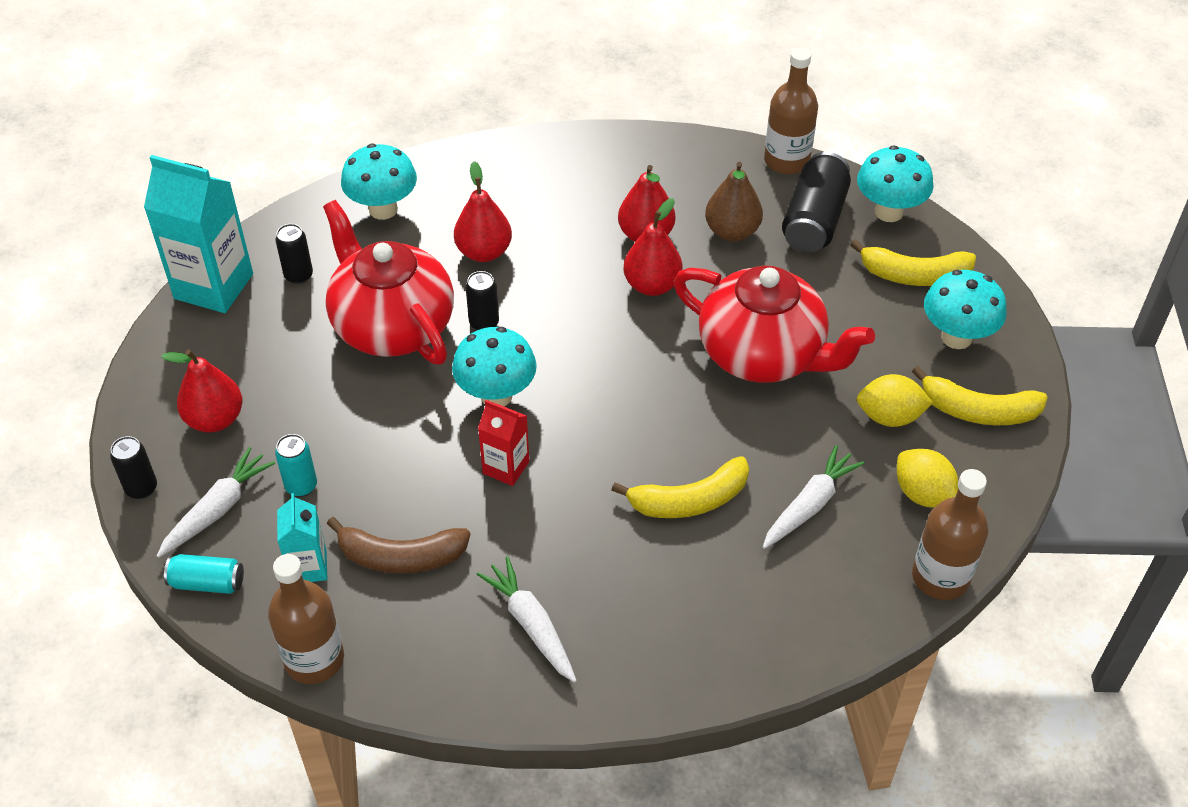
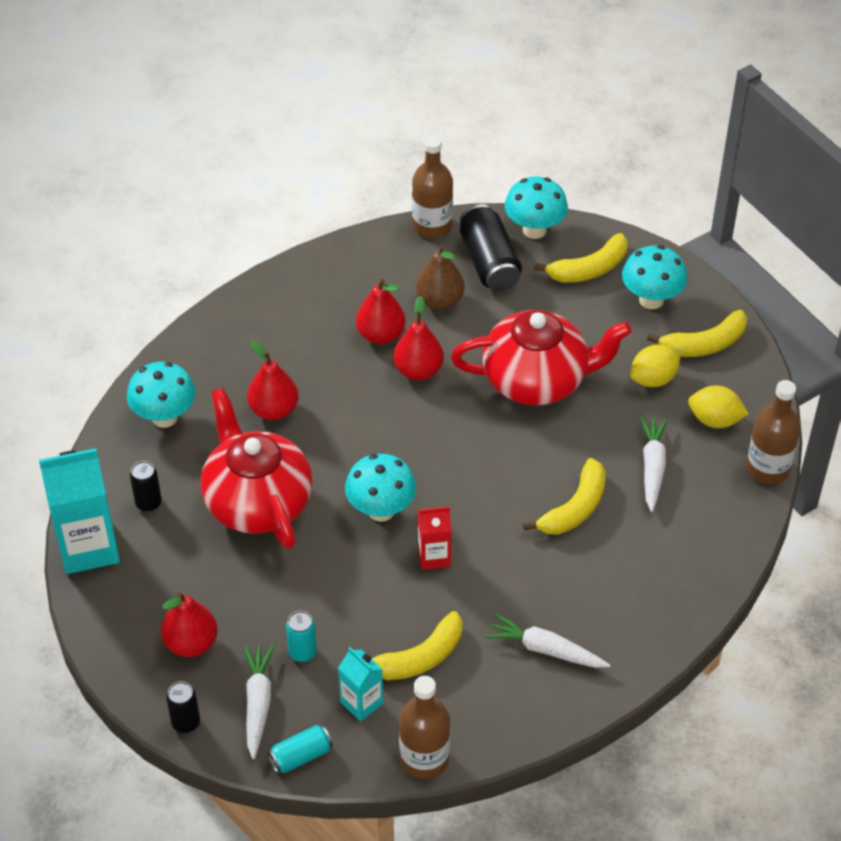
camera: 35 degrees left, 0 degrees up
red teapot [323,200,454,365] -> red teapot turned 45 degrees clockwise [201,388,312,549]
brown banana [327,517,470,574] -> yellow banana [372,611,463,680]
black can [466,271,499,330] -> none

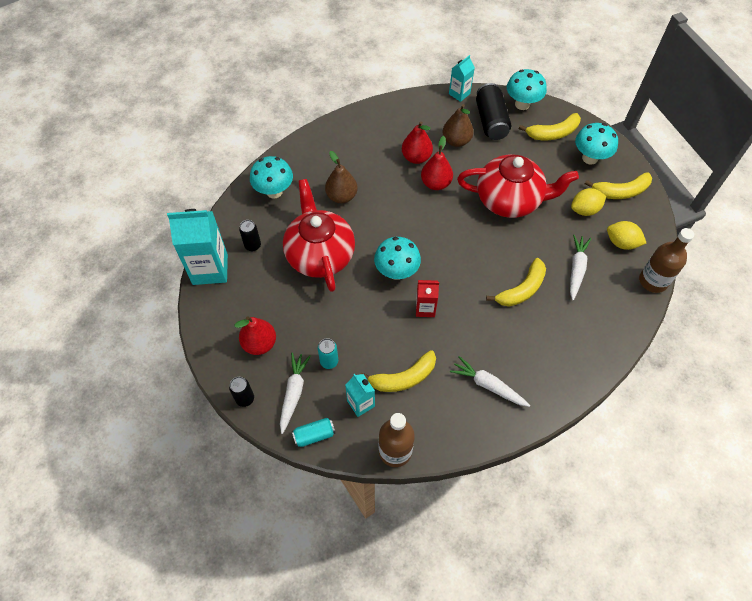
camera: 10 degrees right, 10 degrees up
red pear [247,341,299,420] -> brown pear [325,151,357,203]
brown bottle [412,136,453,238] -> turquoise carton [449,55,475,102]

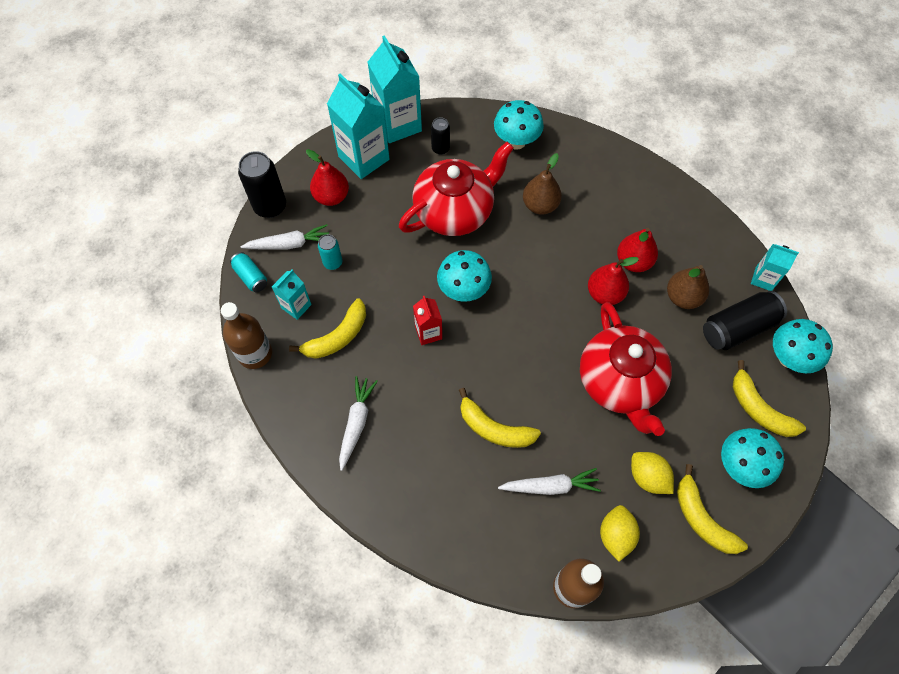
camera: 70 degrees right, 5 degrees up
black can [229,377,254,407] -> black can [238,151,286,218], size x1.78
yellow banana [361,350,436,392] -> yellow banana turned 90 degrees counterclockwise [289,298,366,359]
none -> turquoise carton [327,73,389,179]

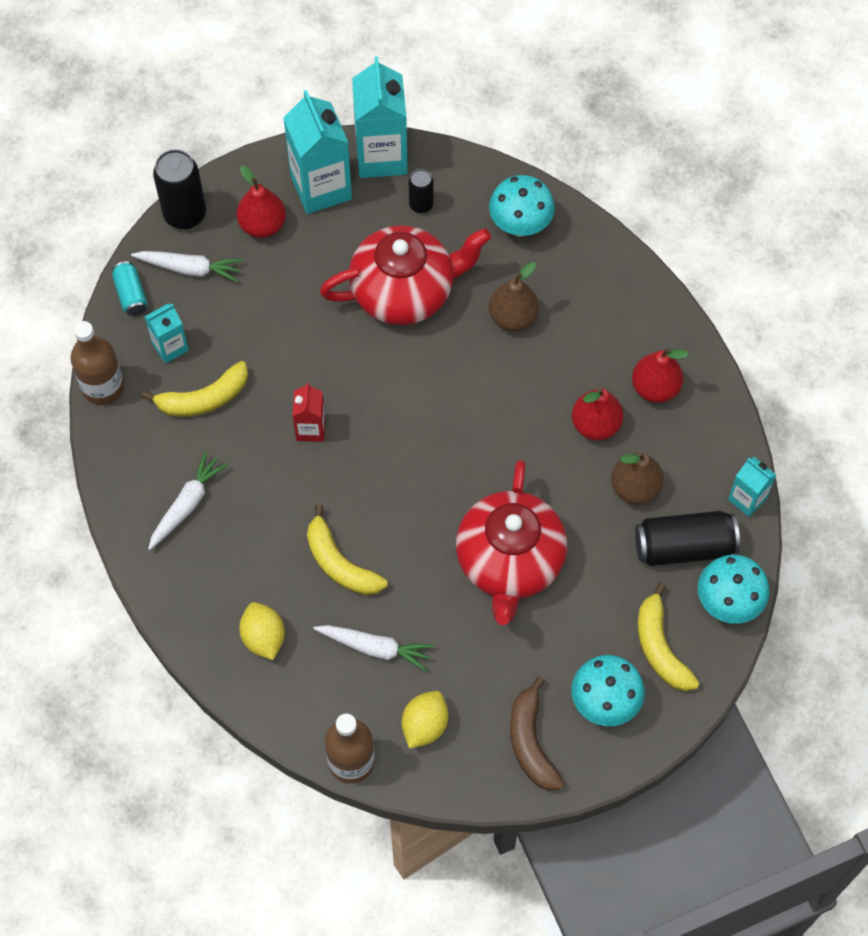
camera: 20 degrees right, 0 degrees up
turquoise can [318,234,342,270] -> none
turquoise mushroom [437,250,492,302] -> none
red pear [588,257,639,305] -> red pear moved to [632,348,689,403]
yellow lemon [631,452,674,494] -> yellow lemon moved to [239,602,285,660]
yellow banana [677,464,748,554] -> brown banana [510,676,564,791]

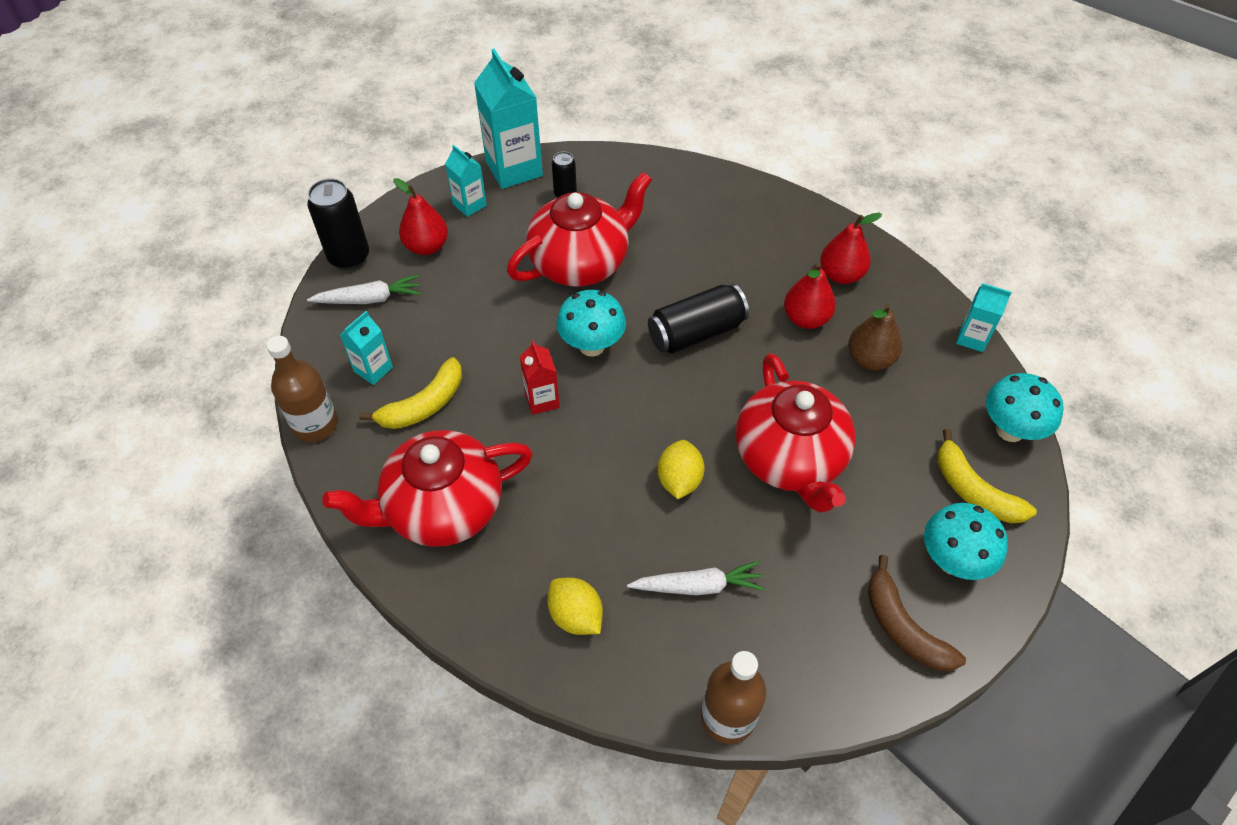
camera: 20 degrees left, 10 degrees down
turquoise can [112,261,147,316] -> none
white carrot [148,451,228,550] -> red teapot [322,430,533,547]
turquoise carton [283,90,352,214] -> turquoise carton [445,145,487,217], size x0.54
yellow banana [307,504,387,595] -> none
yellow lemon [402,691,448,749] -> yellow lemon moved to [658,440,705,499]
turquoise mushroom [489,175,555,237] -> turquoise mushroom moved to [557,290,626,357]
brown pear [489,262,539,331] -> none
black can [635,511,740,566] -> black can moved to [648,284,749,354]

